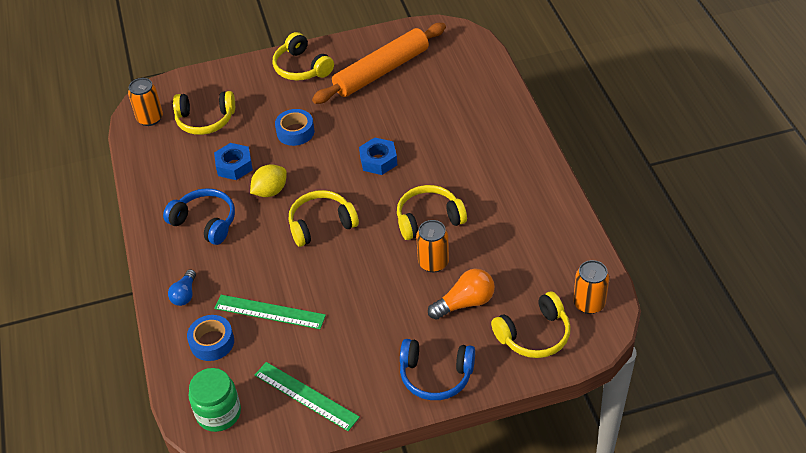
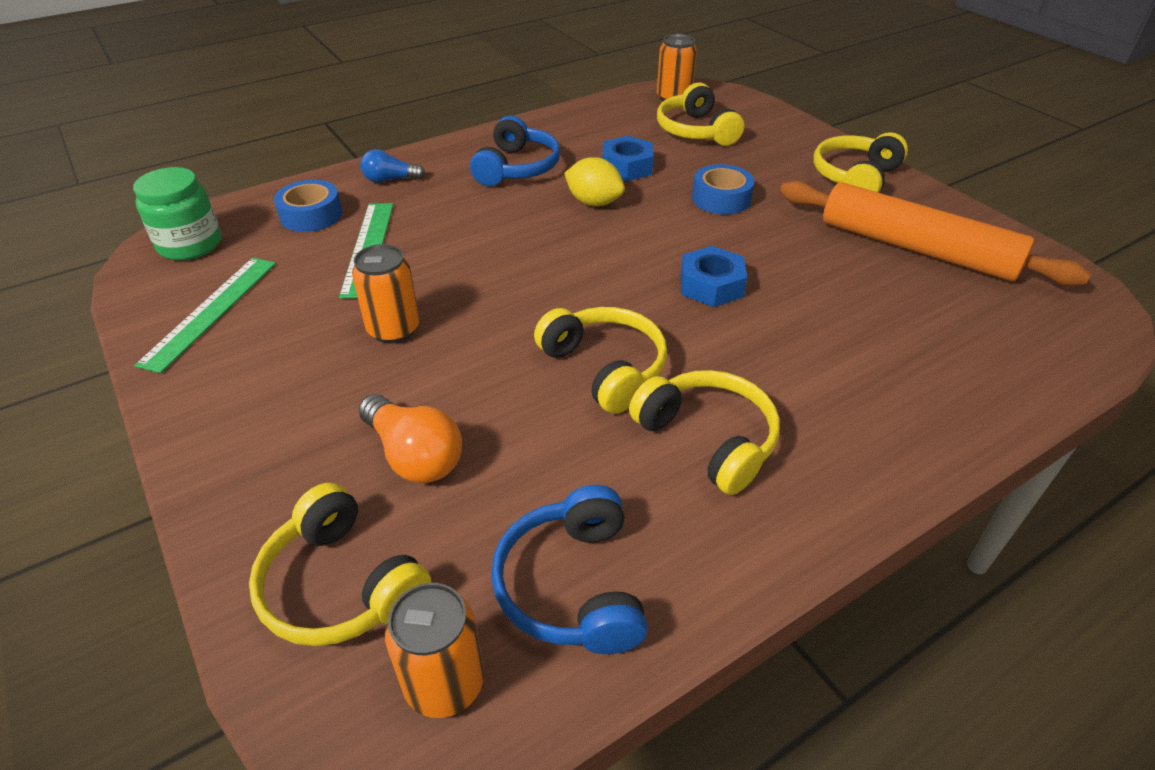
camera: 70 degrees right, 5 degrees down
yellow headphones [289,190,359,247] -> yellow headphones moved to [629,370,780,495]
blue headphones [400,339,475,400] -> blue headphones moved to [491,485,648,654]
orange can [416,220,449,272] -> orange can moved to [352,244,419,344]

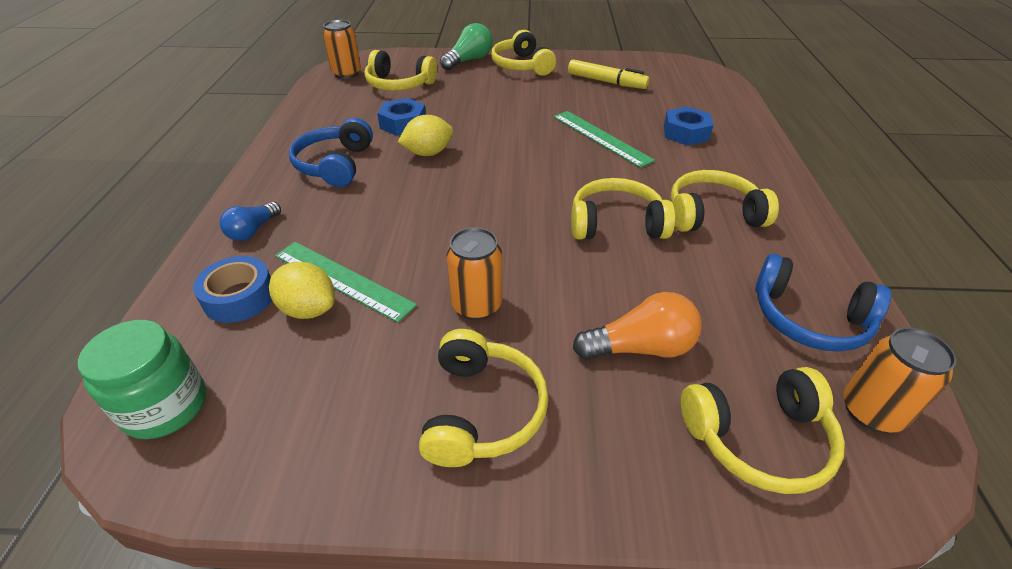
camera: 55 degrees left, 0 degrees up
green ruler [134,258,276,373] -> green ruler moved to [554,111,655,168]
blue headphones [470,116,561,186] -> blue headphones turned 135 degrees counterclockwise [289,118,373,187]
blue nut [680,246,747,307] -> blue nut moved to [664,106,714,146]
blue tape [692,164,755,215] -> none
orange rolling pin [780,181,1091,286] -> yellow marker [568,59,650,89]
none -> yellow lemon [269,262,335,319]
none -> yellow headphones [419,329,549,467]
none -> green light bulb [440,23,493,70]

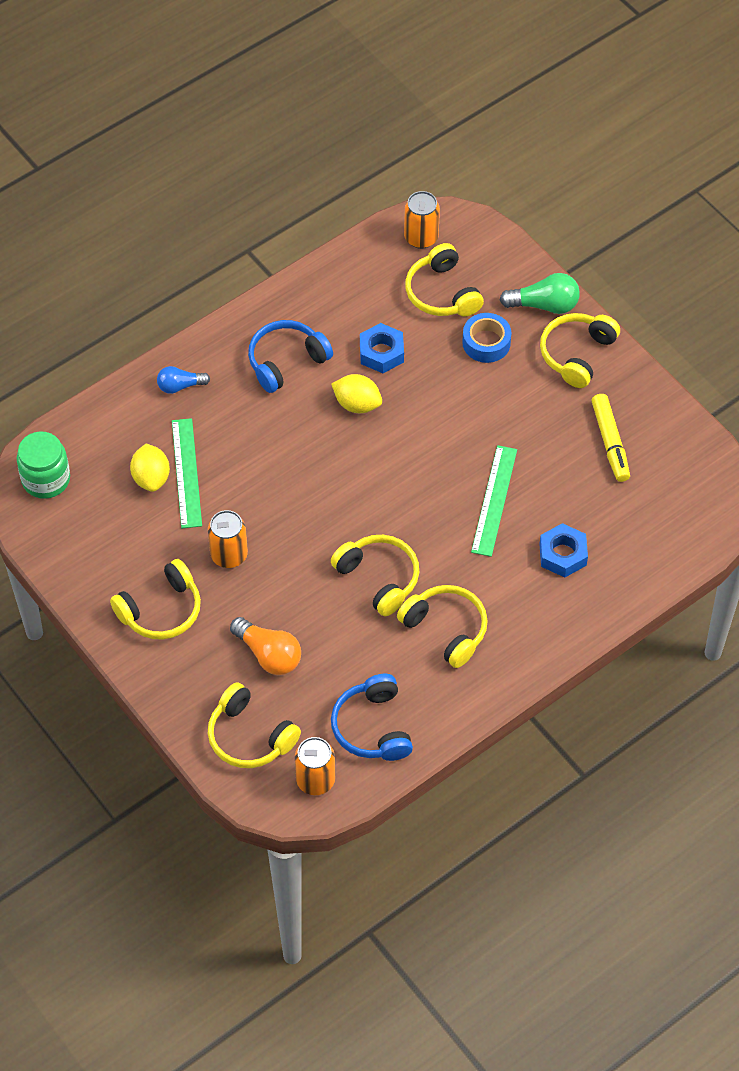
camera: 50 degrees right, 15 degrees up
blue tape [193,256,272,323] -> blue tape moved to [462,313,511,363]

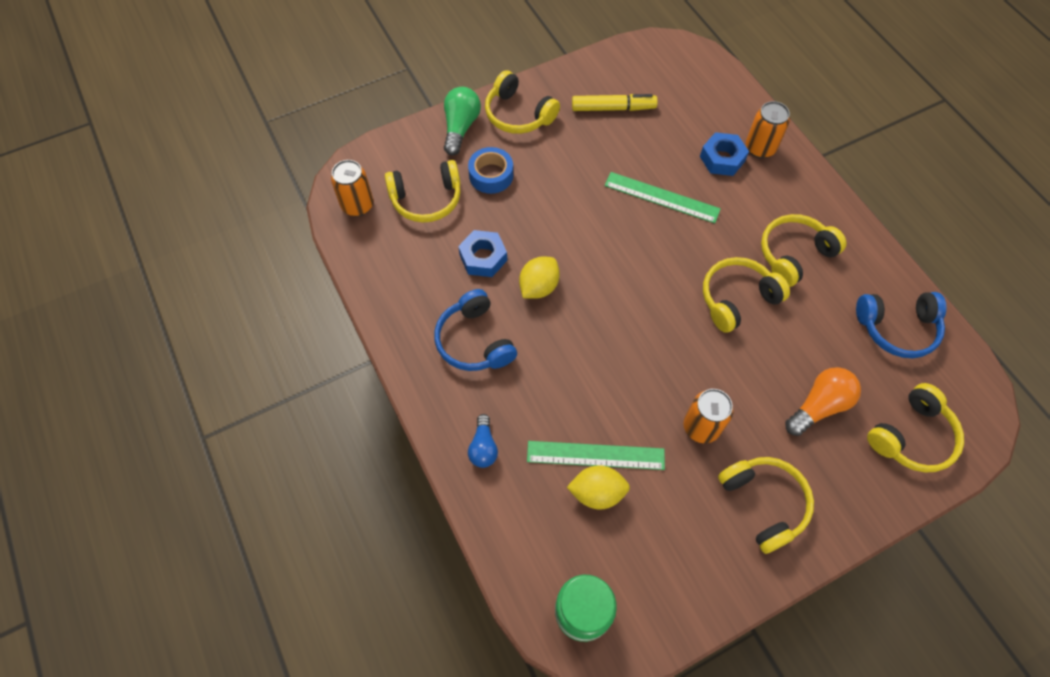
camera: 80 degrees left, 5 degrees up
orange can [295,737,335,795] -> orange can moved to [746,101,790,158]

